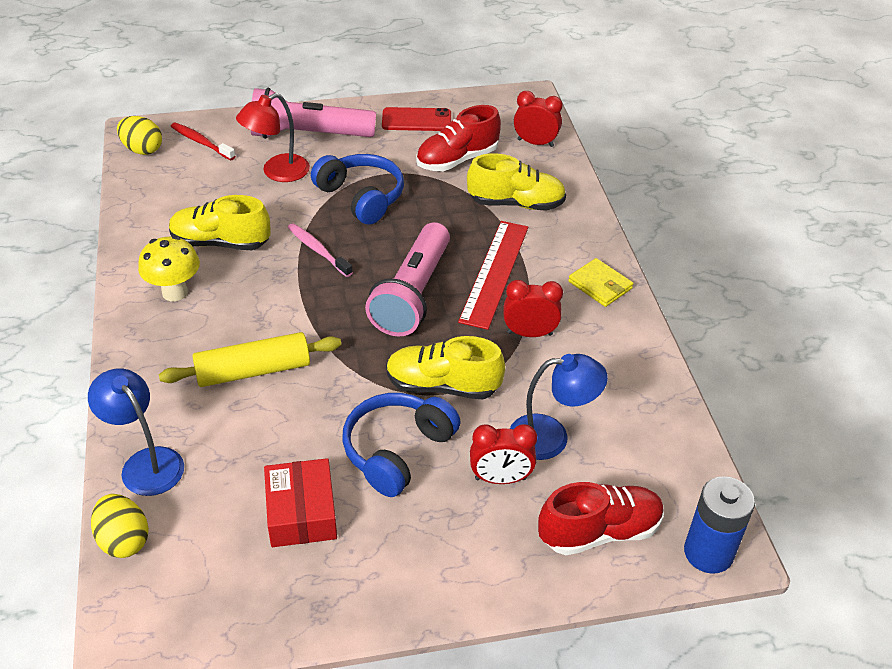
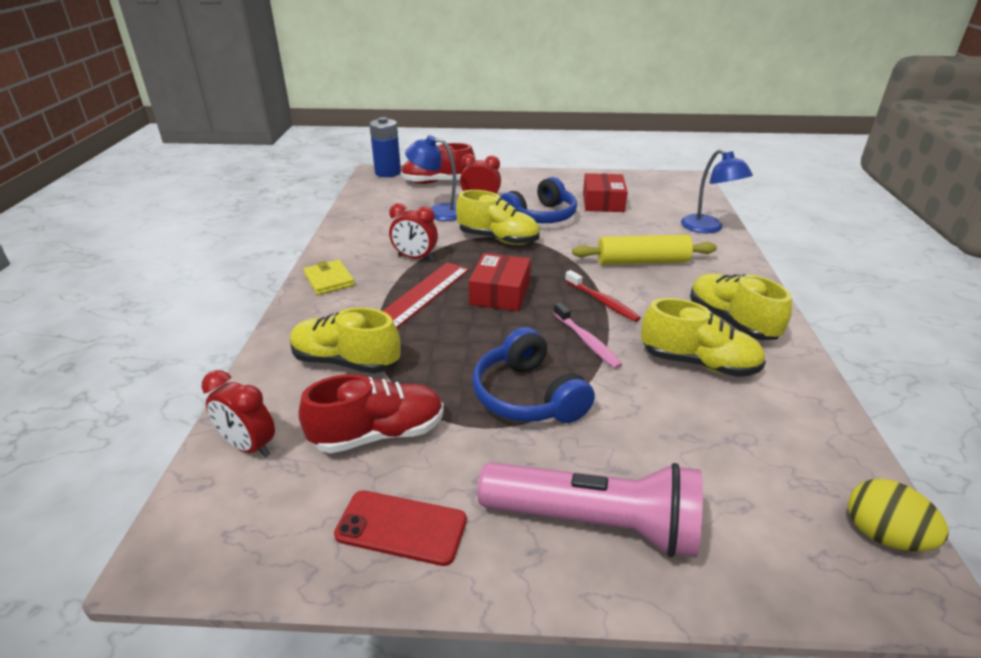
camera: 165 degrees left, 10 degrees down
yellow egg [91,494,149,558] -> none
yellow mushroom [138,236,200,301] -> yellow shoe [690,273,792,340]
red toothbrush [171,123,236,160] -> red toothbrush moved to [565,270,641,322]
red lamp [236,93,310,182] -> none
pink flashlight [365,222,450,336] -> red box [469,253,531,311]

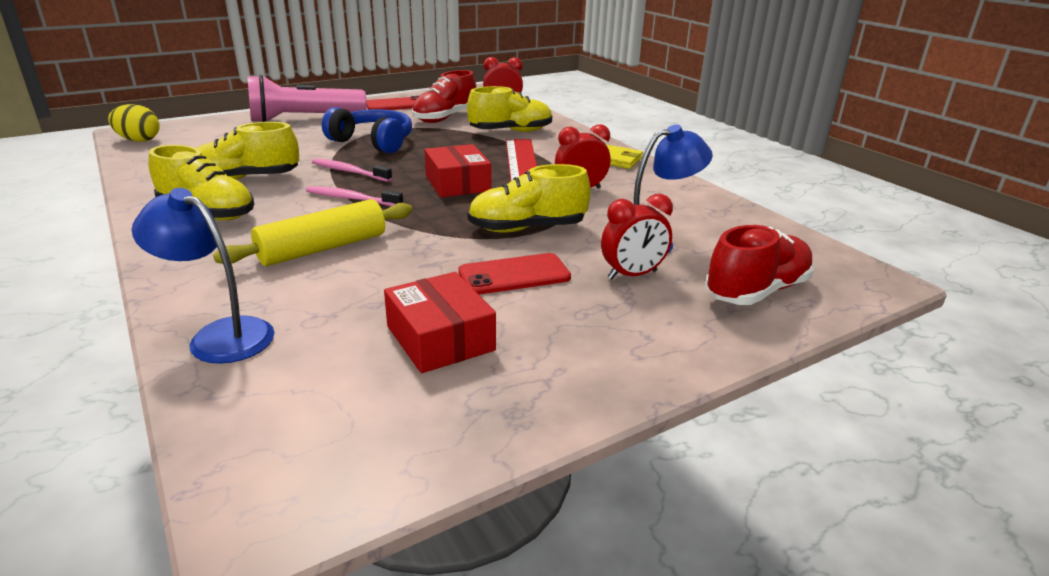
camera: 145 degrees right, 5 degrees down
blue battery [369,117,401,177] -> none
blue headphones [500,177,577,223] -> red phone [458,253,571,295]
red toothbrush [565,270,641,322] -> pink toothbrush [306,186,403,206]

